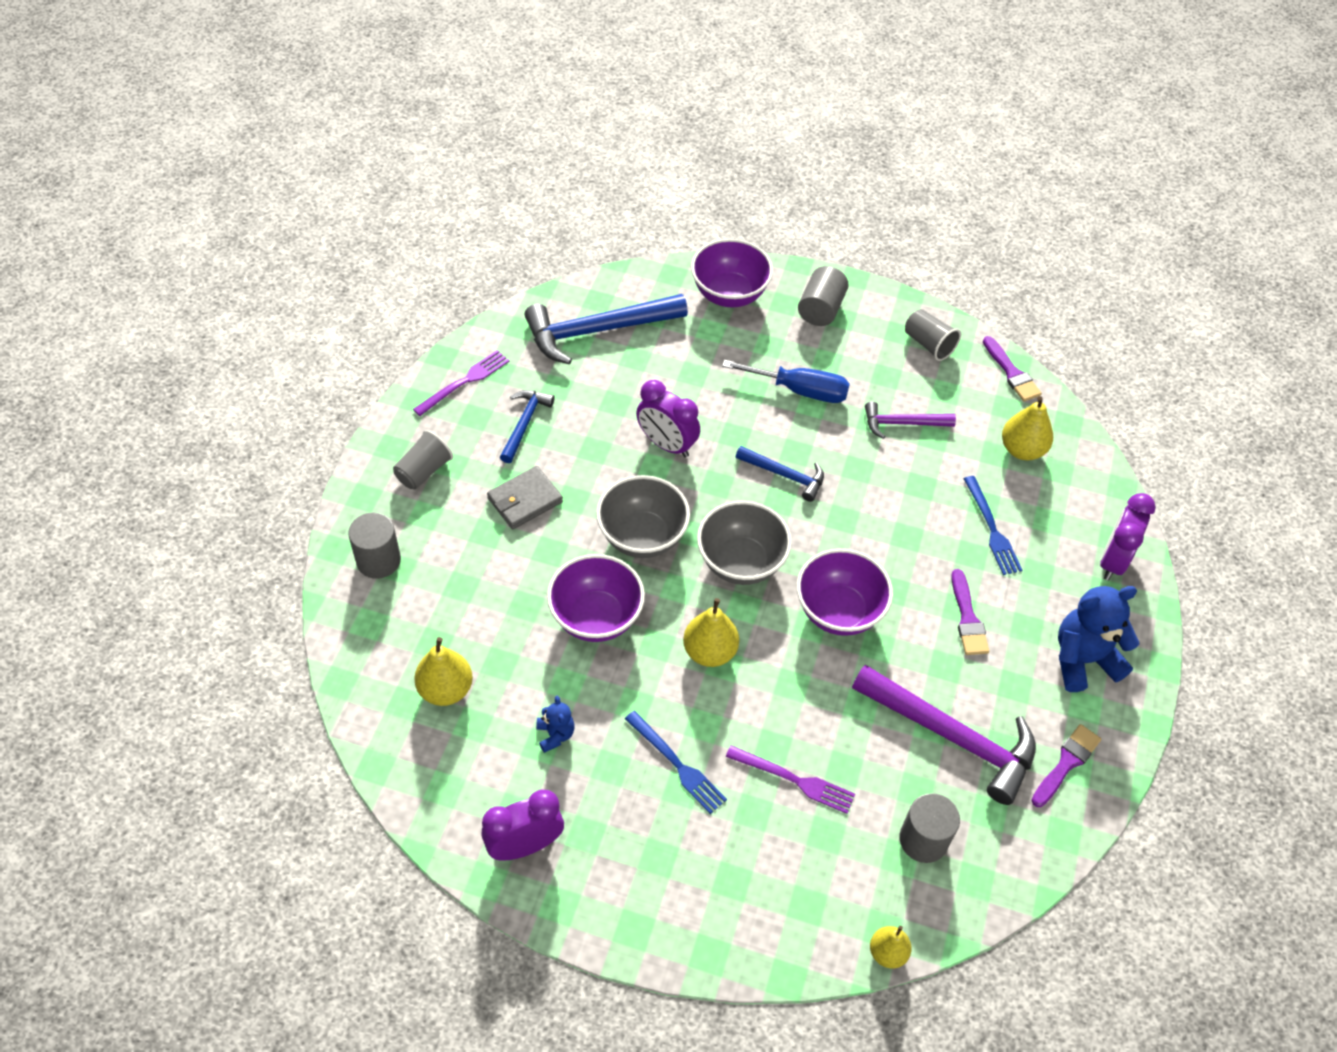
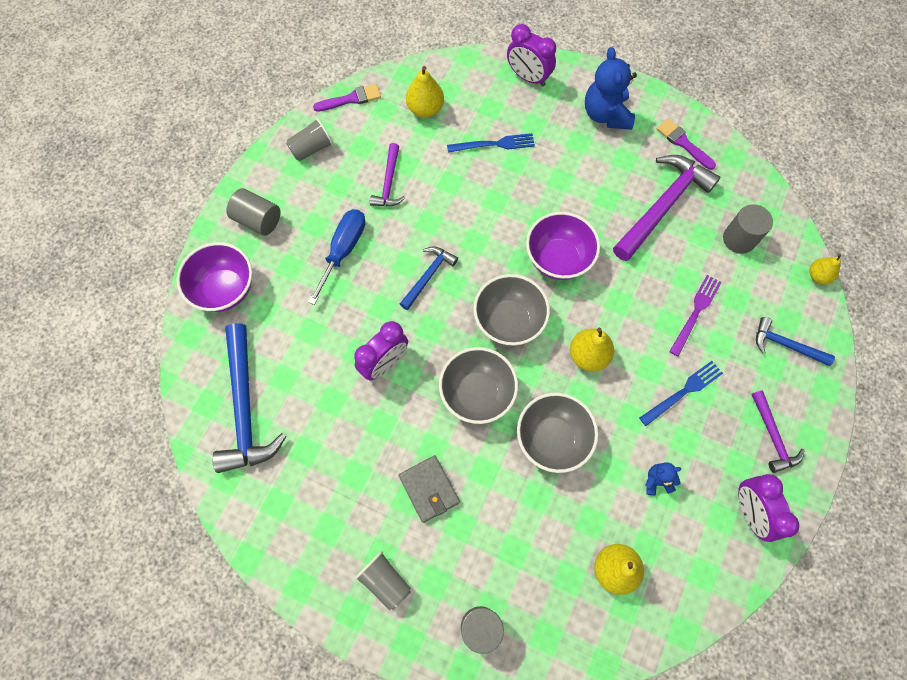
camera: 80 degrees left, 15 degrees up
purple fork [413,350,509,416] -> none
blue hammer [500,390,555,463] -> blue hammer moved to [756,317,835,366]
purple bowl [547,554,645,642] -> grey bowl [517,393,598,473]
purple brush [951,569,989,655] -> none
none -> purple hammer [751,390,805,473]

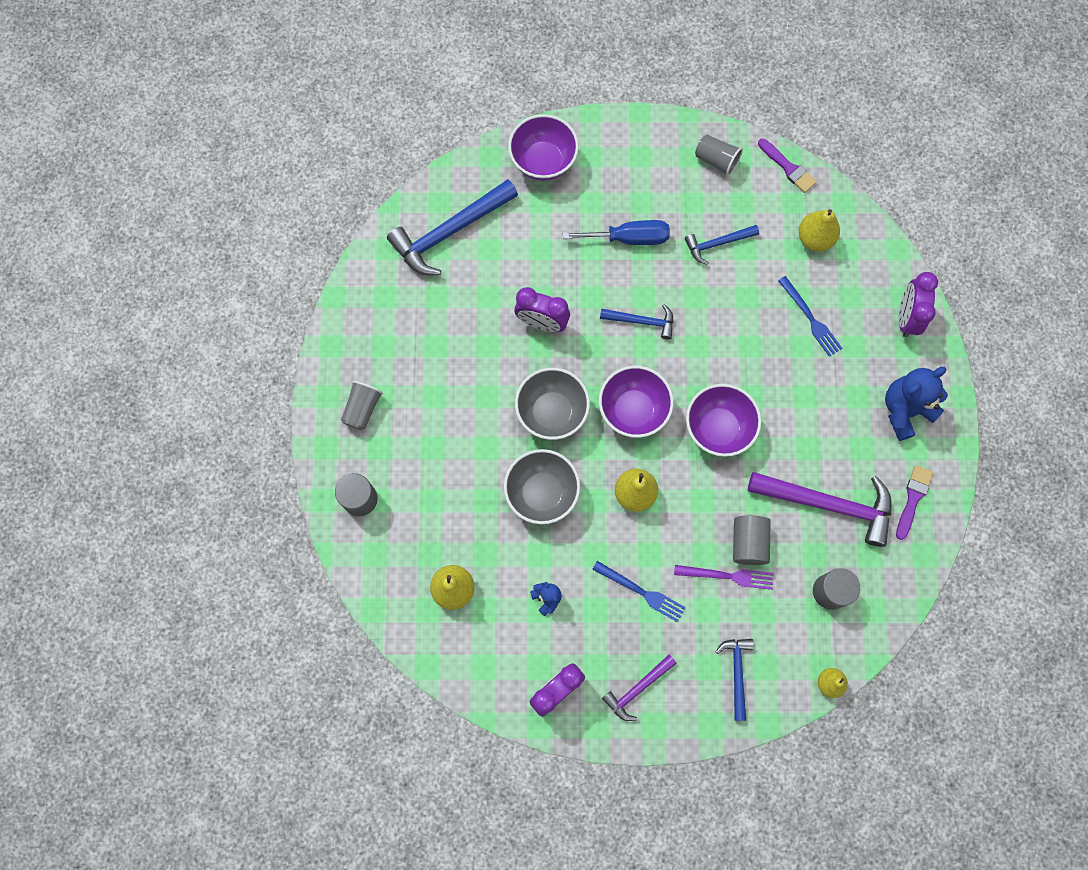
camera: 65 degrees right, 5 degrees up
grey cylinder [226,188,281,236] -> grey cylinder moved to [733,516,771,565]
purple hammer [370,143,405,206] -> blue hammer [685,225,759,265]
grey wallet [398,455,460,523] -> none
grey bowl [473,274,550,346] -> purple bowl [599,366,674,438]

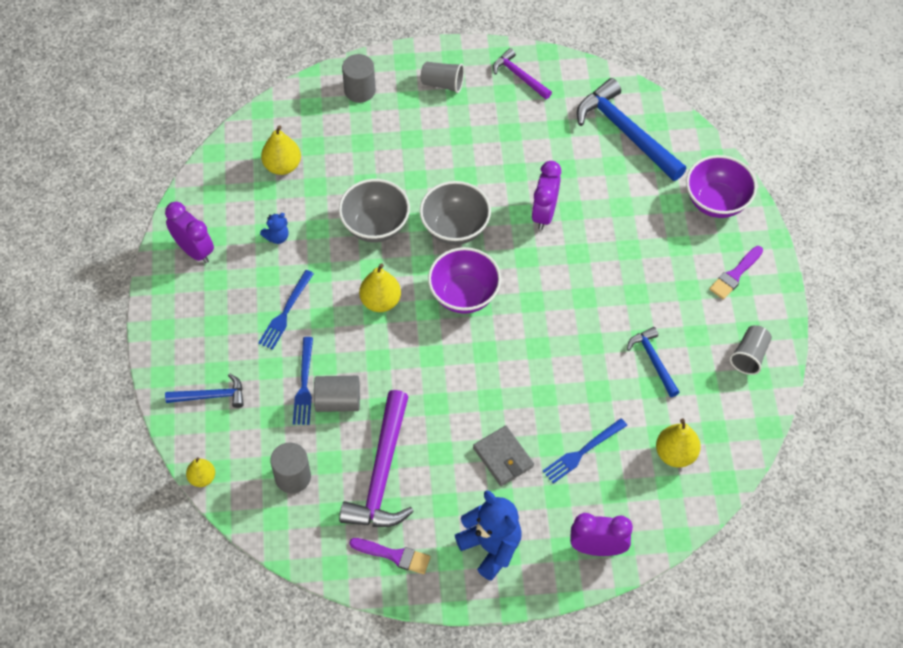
camera: 85 degrees right, 15 degrees down
blue screwdriver [563,220,670,245] -> none
blue hammer [600,304,673,339] -> none
purple hammer [602,655,677,721] -> purple hammer moved to [493,48,552,100]
purple fork [674,565,774,590] -> blue fork [293,337,313,425]
purple bowl [686,384,762,457] -> none
purple brush [758,139,817,193] -> purple brush moved to [709,246,763,300]
none -> grey wallet [473,426,534,486]

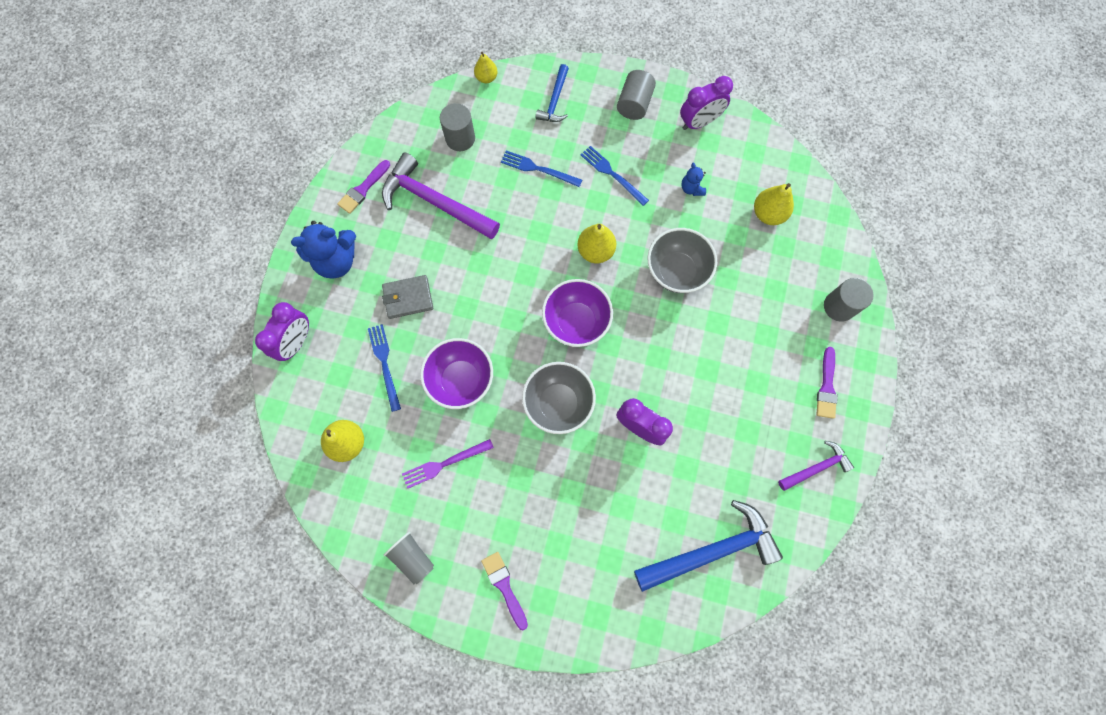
camera: 110 degrees right, 15 degrees up
grey cylinder [314,376,360,412] -> grey cylinder moved to [617,70,656,120]
grey bowl [420,181,491,245] -> grey bowl moved to [522,362,596,434]
grey cup [421,62,464,93] -> purple brush [816,347,838,419]
blue hammer [627,327,680,397] -> purple fork [402,439,494,489]
purple bowl [686,155,757,218] -> purple bowl moved to [420,338,493,409]

